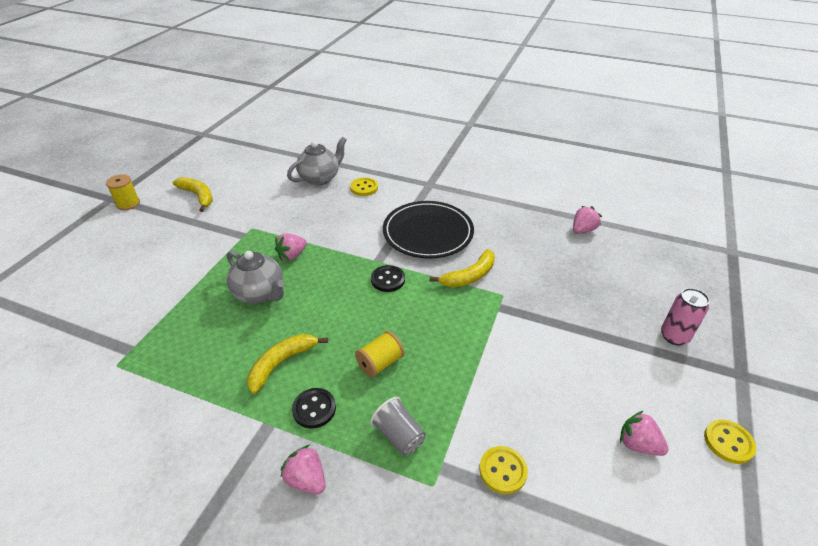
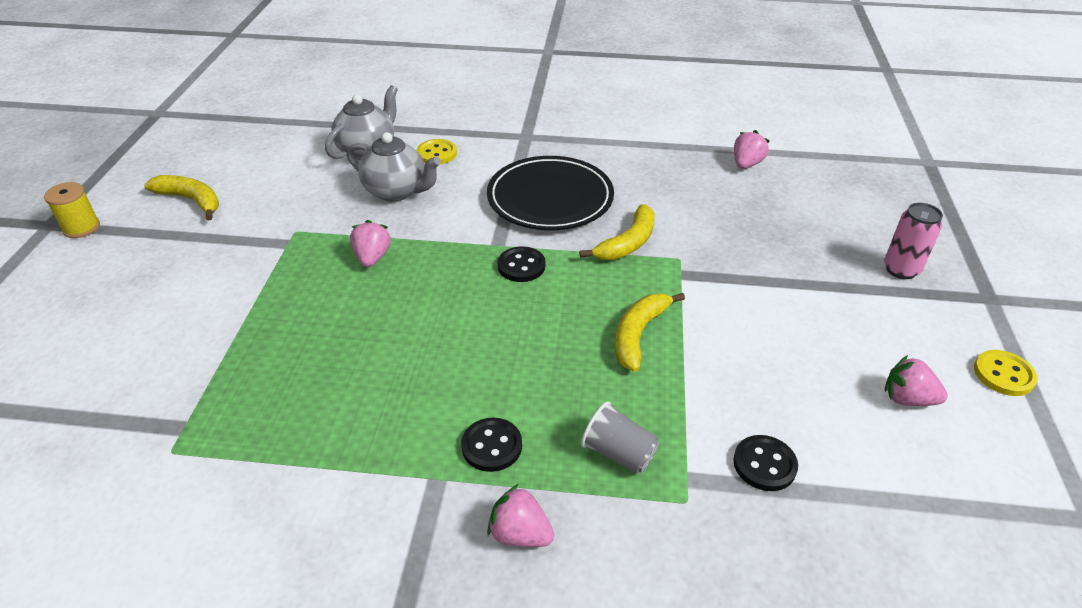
camera: 15 degrees left, 0 degrees up
grey teapot [227,251,284,303] -> grey teapot moved to [347,132,441,202]
yellow banana [247,334,328,394] -> yellow banana moved to [615,293,685,372]
pink strawberry [275,233,307,261] -> pink strawberry turned 150 degrees clockwise [350,220,391,267]
yellow spool [355,331,404,378] -> none
yellow button [479,446,528,494] -> black button [733,435,798,491]

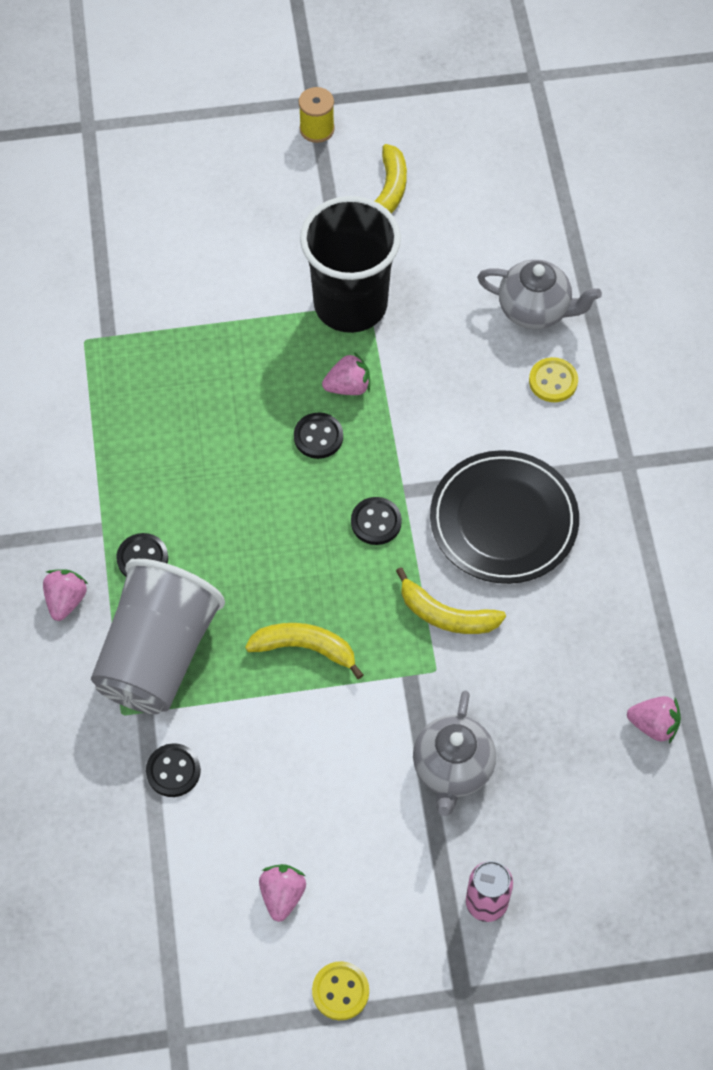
camera: 75 degrees right, 20 degrees up
grey teapot [347,132,441,202] -> grey teapot moved to [413,691,496,816]
grey cup [581,401,659,474] -> grey cup [91,559,225,714], size x2.32
none -> black button [294,412,343,459]
none -> black cup [300,196,401,333]

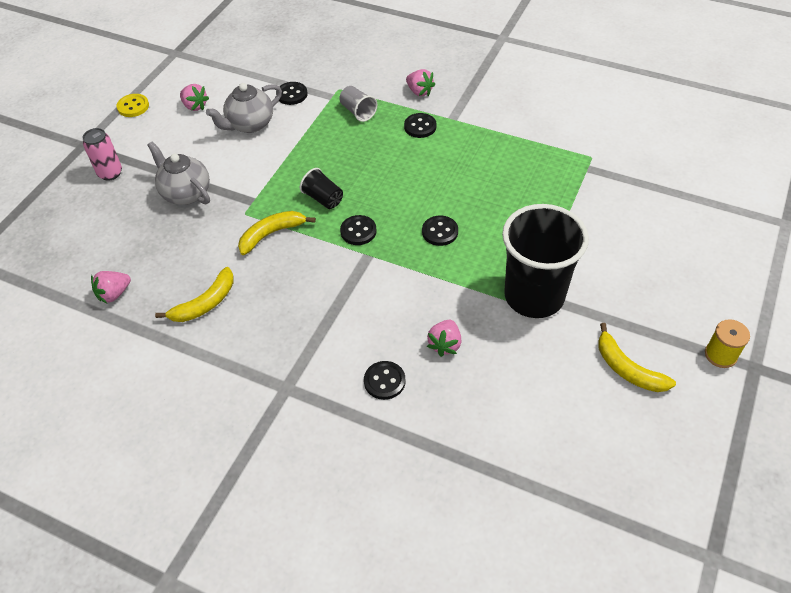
camera: 125 degrees right, 10 degrees down
grey cup [91,559,225,714] -> grey cup [339,86,377,122], size x0.43
yellow banana [245,623,363,679] -> yellow banana moved to [155,267,234,322]
pink strawberry [322,352,370,395] -> pink strawberry moved to [427,320,461,357]
black plate [430,450,579,584] -> none
grey teapot [477,259,602,329] -> grey teapot moved to [206,83,282,133]
yellow button [529,357,578,402] -> black button [364,361,406,400]
none -> black cup [300,168,343,209]

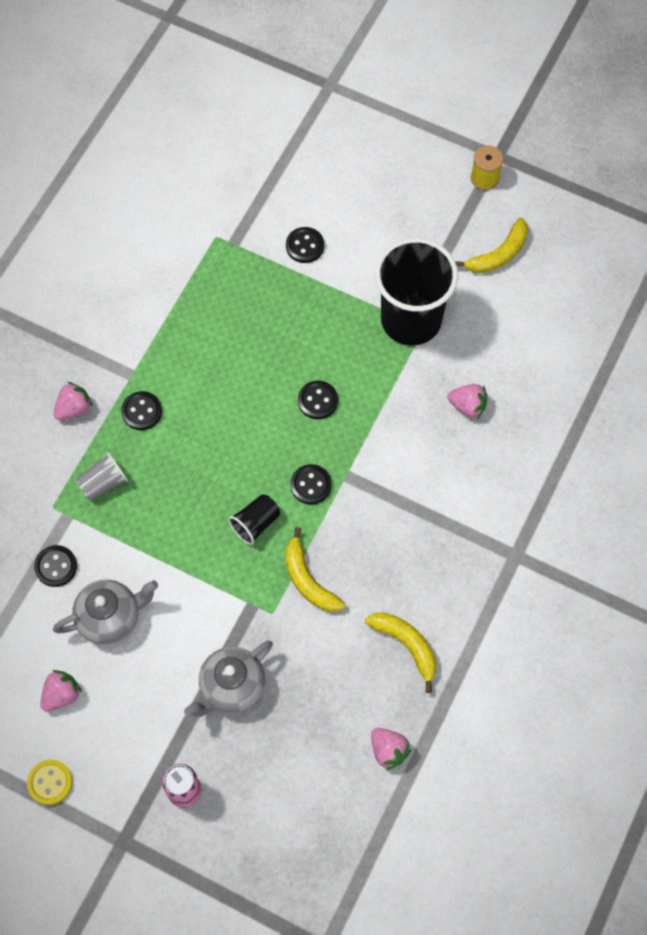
camera: 90 degrees left, 15 degrees up
grey teapot [206,83,282,133] -> grey teapot turned 75 degrees counterclockwise [53,580,158,645]
black button [364,361,406,400] -> black button moved to [286,227,324,263]

